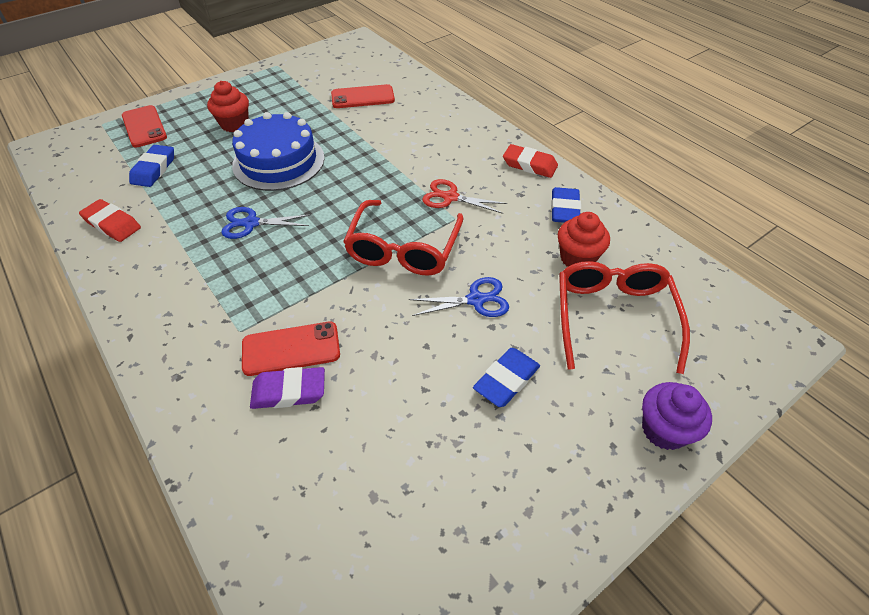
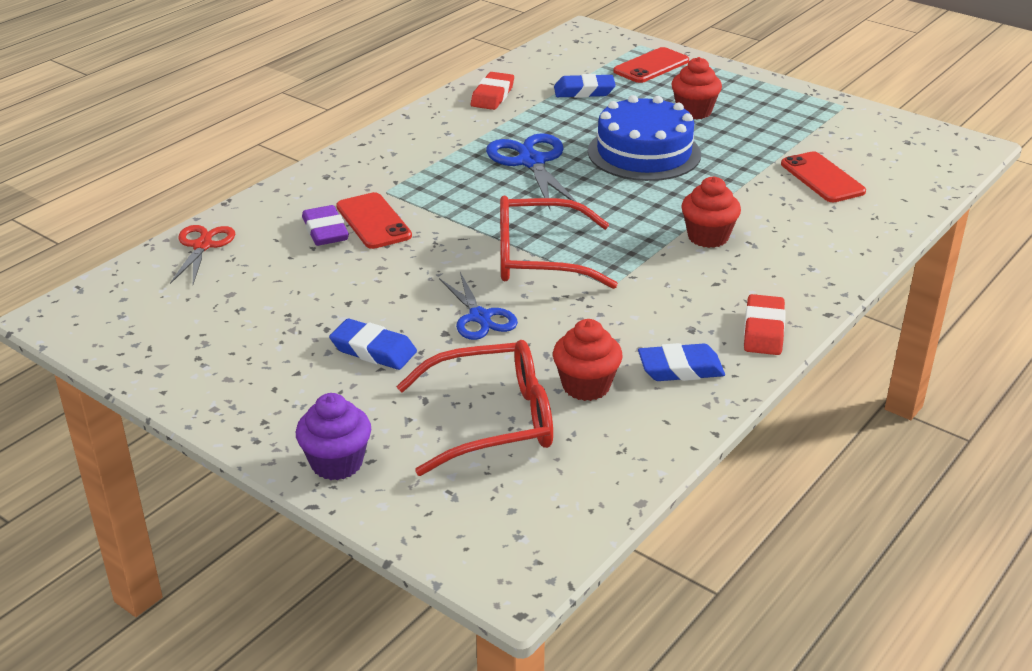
camera: 75 degrees right, 15 degrees down
blue scissors [221,207,311,239] -> blue scissors [486,133,577,210], size x1.54
red scissors [422,179,507,214] -> red scissors moved to [170,225,235,284]
none -> red cupcake [681,176,741,248]

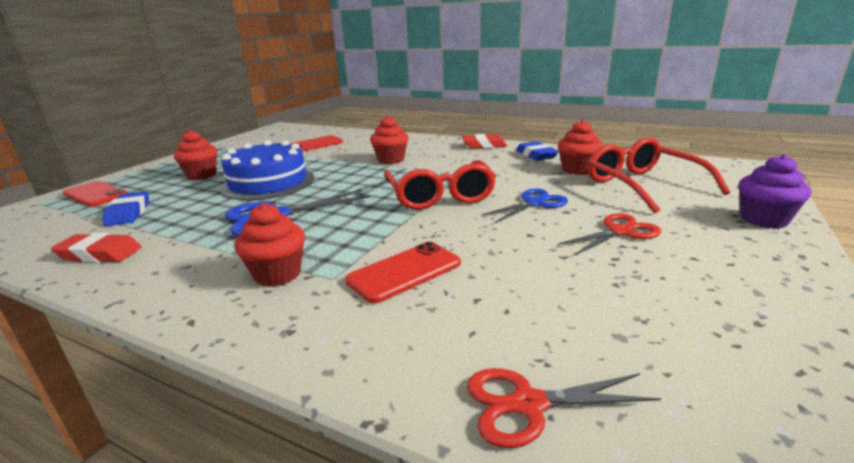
camera: 100 degrees left, 10 degrees down
purple eraser [302,205,349,246] -> none
blue eraser [329,319,417,370] -> red scissors [558,213,661,255]
none -> red cupcake [235,203,305,287]

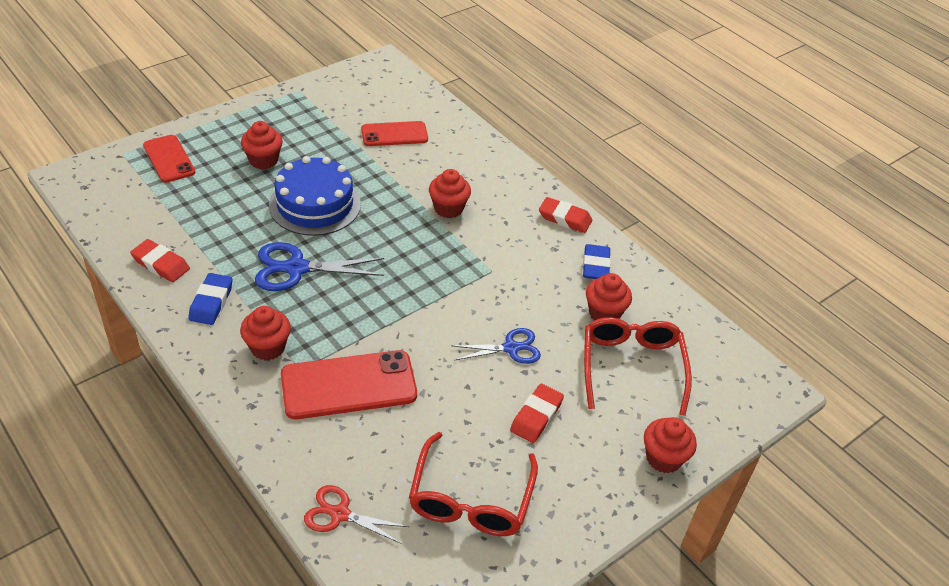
camera: 20 degrees right, 20 degrees up
blue eraser [103,191,149,226] -> blue eraser moved to [188,273,233,325]
red phone [345,242,461,303] -> red phone [281,350,417,419], size x1.57
red glasses [384,160,496,210] -> red glasses moved to [409,432,538,536]
red scissors [558,213,661,255] -> red eraser [510,384,564,443]
purple cupcake [739,154,811,229] -> red cupcake [644,417,697,473]

